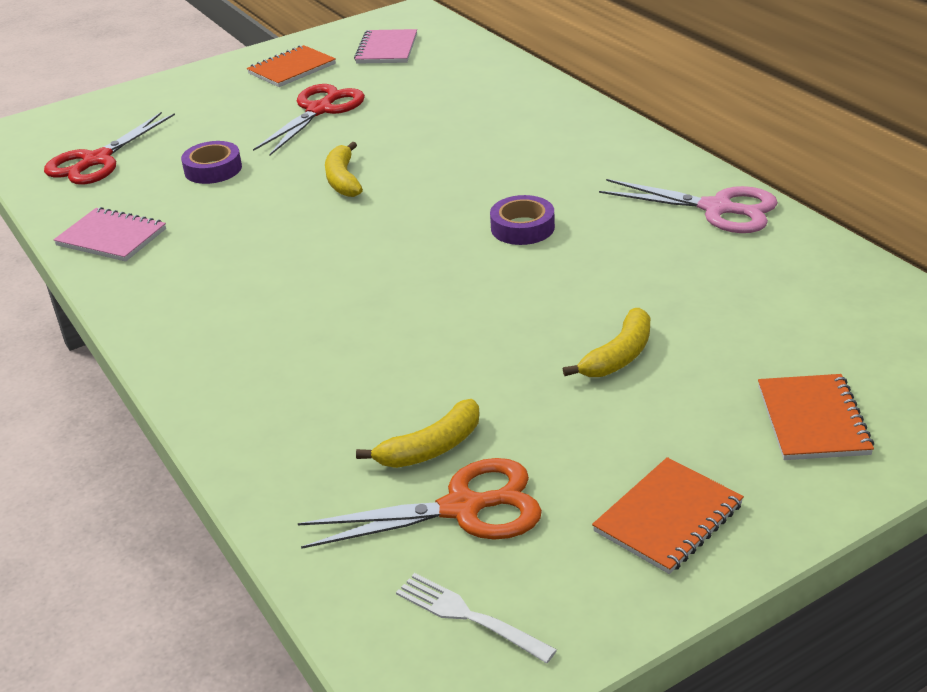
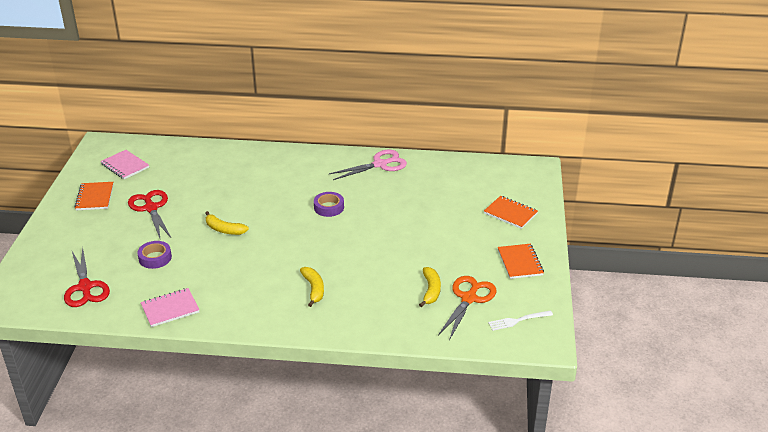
camera: 55 degrees left, 0 degrees up
yellow banana [563,308,650,377] -> yellow banana moved to [300,267,324,307]

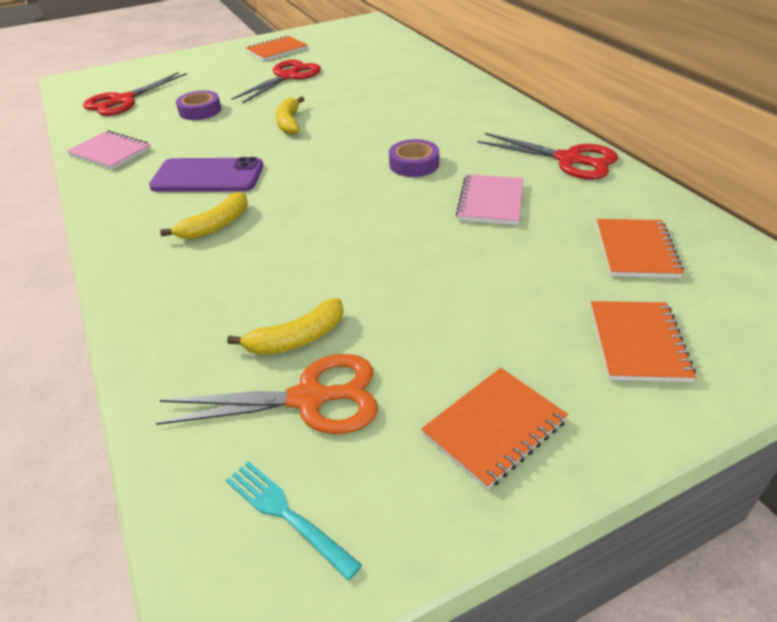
camera: 60 degrees right, 5 degrees up
pink notebook [100,150,149,179] -> pink notebook moved to [456,174,523,225]
pink scissors [329,150,407,180] -> red scissors [478,133,618,179]
white fork [488,311,553,331] -> turquoise fork [226,461,362,580]
none -> purple phone [149,157,263,192]
none -> orange notebook [597,219,684,278]

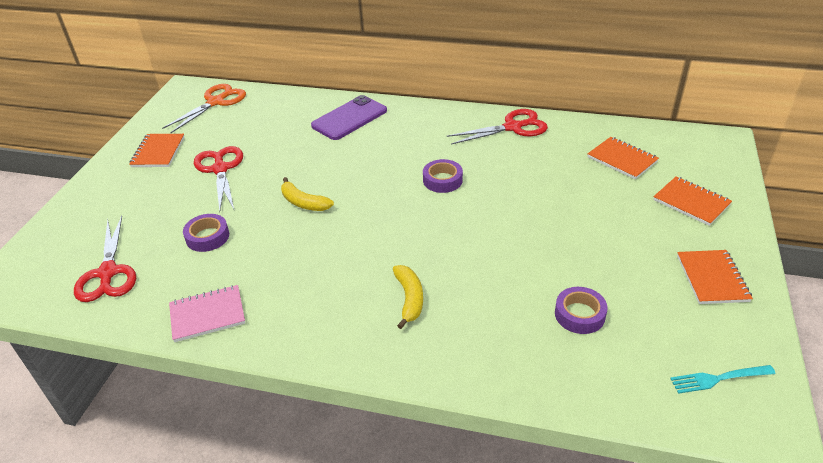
camera: 50 degrees left, 0 degrees up
purple phone [149,157,263,192] -> purple phone moved to [311,95,387,140]
orange scissors [156,354,378,434] -> orange scissors moved to [162,84,246,133]
yellow banana [227,298,344,355] -> purple tape [555,287,608,334]
pink notebook [456,174,523,225] -> none

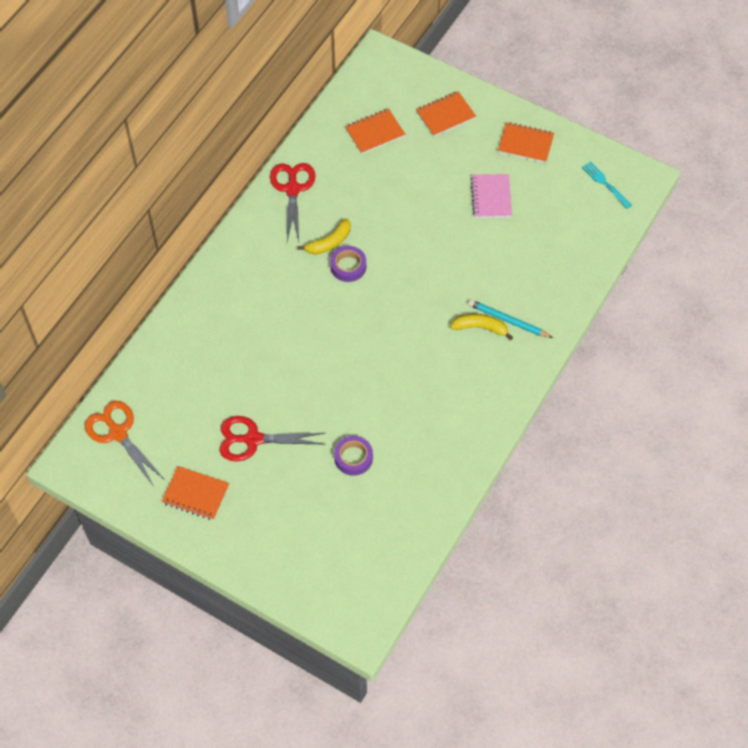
camera: 75 degrees left, 20 degrees up
red scissors [74,216,136,302] -> none
pink notebook [169,285,245,342] -> pink notebook moved to [471,174,512,218]
yellow banana [281,177,334,211] -> yellow banana moved to [298,218,351,255]
purple phone [311,95,387,140] -> none
purple tape [555,287,608,334] -> none
turquoise fork [670,365,776,394] -> turquoise fork turned 135 degrees clockwise [582,161,632,209]
none -> turquoise pencil [468,299,553,338]

